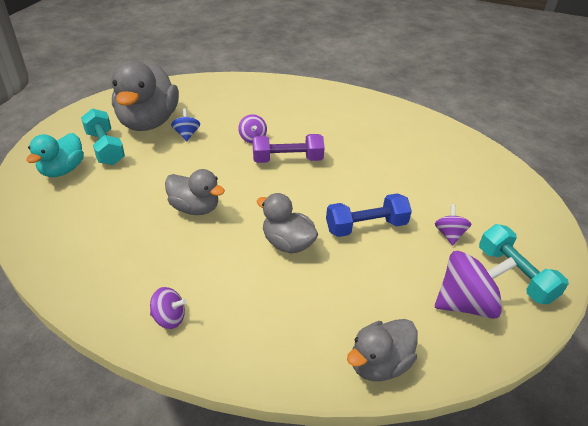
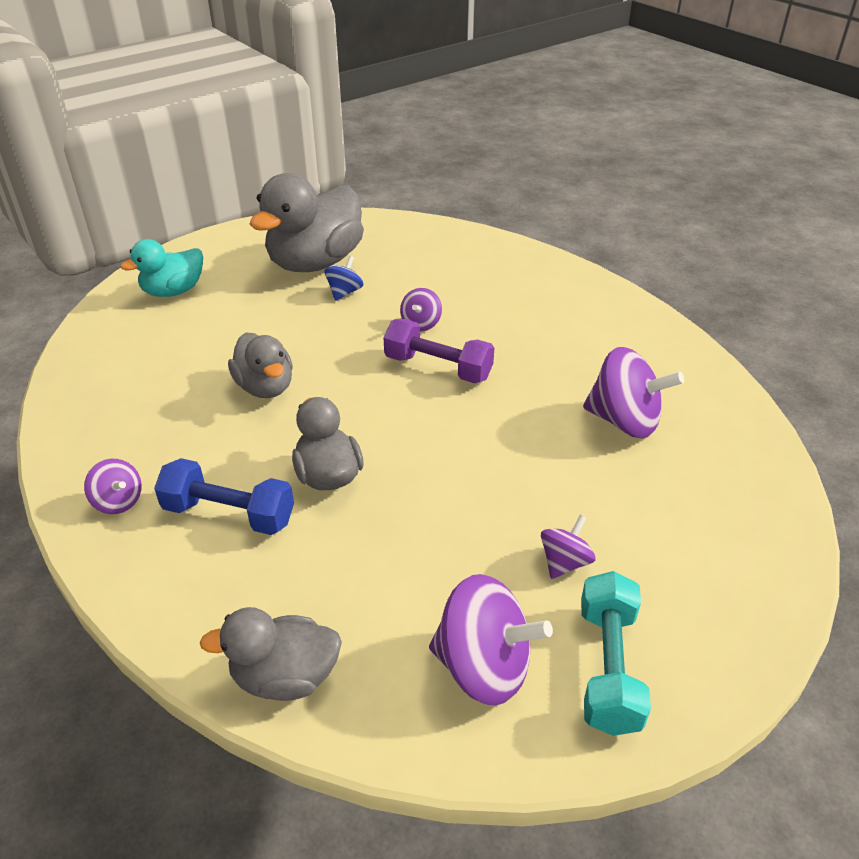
camera: 35 degrees right, 0 degrees up
turquoise dumbbell [81,108,125,165] -> none
blue dumbbell [326,193,412,237] -> blue dumbbell moved to [154,458,294,535]
none -> purple spinning top [583,347,684,438]

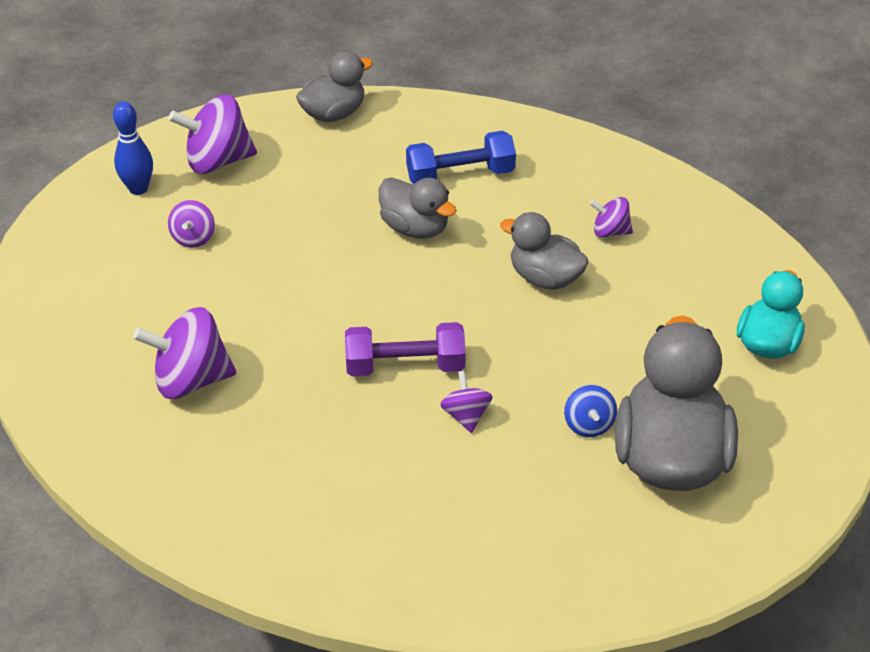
camera: 150 degrees right, 5 degrees up
purple spinning top [84,459,142,514] -> purple spinning top moved to [590,197,633,238]
turquoise dumbbell [581,571,651,736] -> blue bowling pin [113,102,153,195]

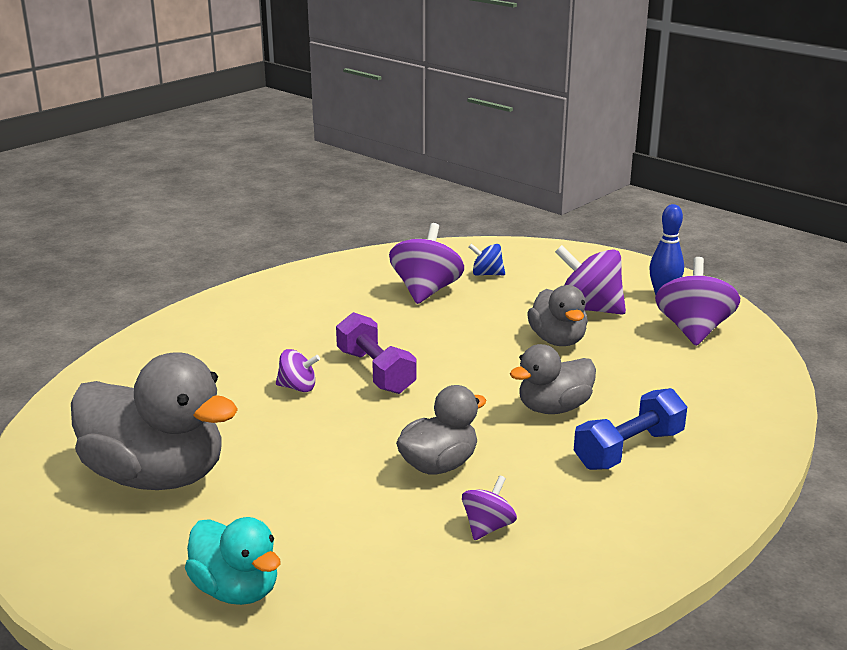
camera: 110 degrees right, 20 degrees down
purple spinning top [168,200,215,248] -> purple spinning top [555,245,626,314], size x1.87
grey duck [296,51,373,122] -> grey duck moved to [527,285,588,346]
purple dumbbell [345,322,466,376] -> purple dumbbell turned 45 degrees counterclockwise [336,312,416,394]
blue dumbbell [406,131,516,184] -> blue dumbbell turned 45 degrees clockwise [574,388,687,470]
blue spinning top [564,385,617,437] -> blue spinning top moved to [469,244,505,276]

